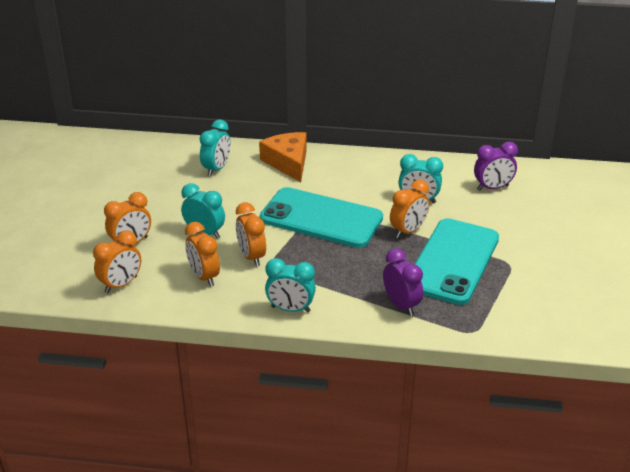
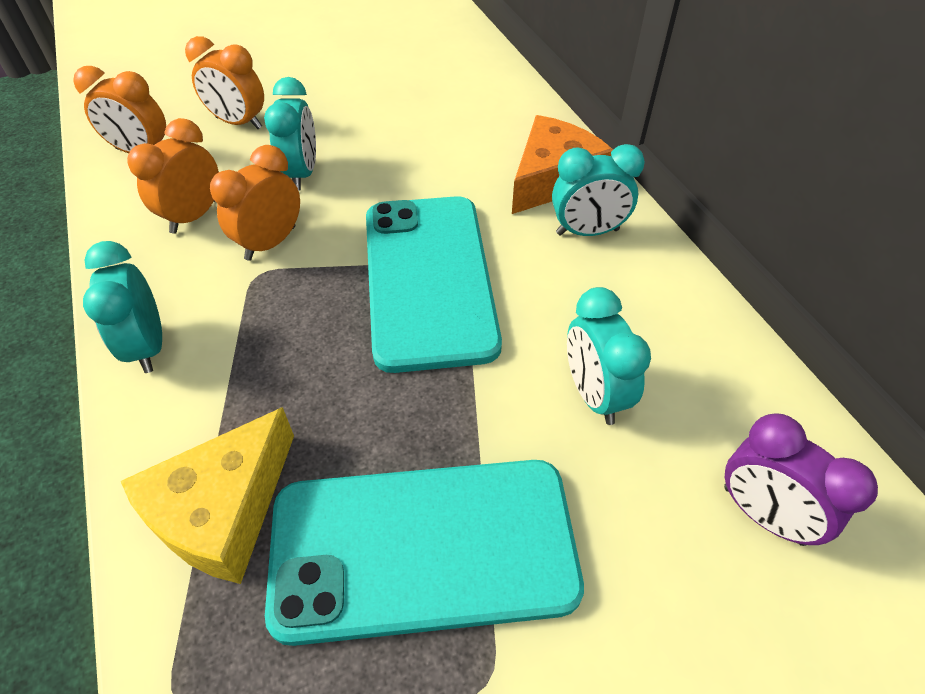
camera: 60 degrees right, 15 degrees up
turquoise clock [200,120,231,176] -> turquoise clock moved to [552,144,645,236]
purple clock [383,248,423,316] -> yellow cheese [121,407,294,584]
orange clock [390,180,429,238] -> none

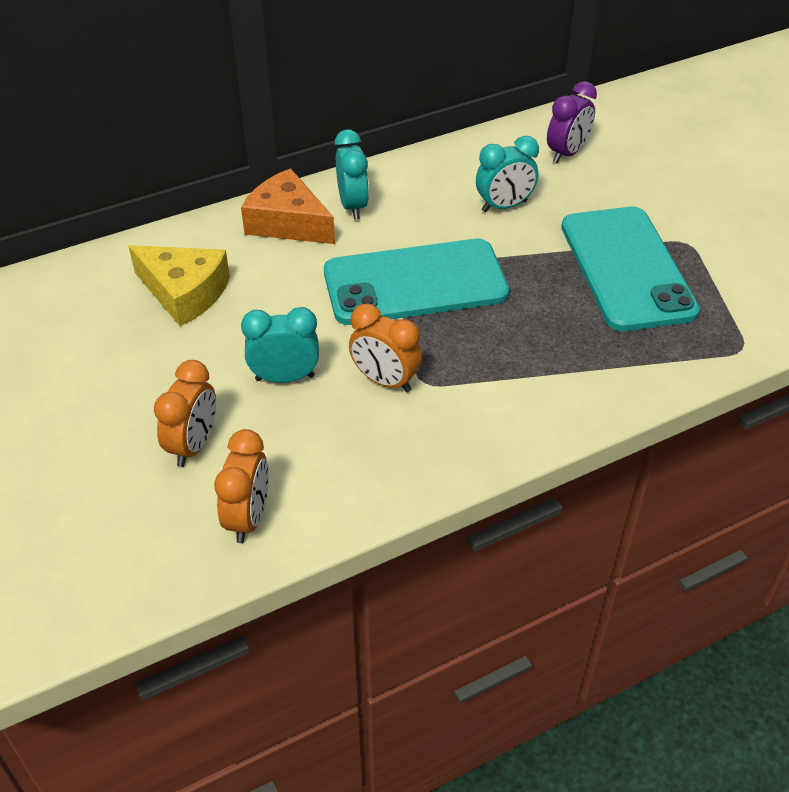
camera: 95 degrees left, 5 degrees down
turquoise clock [83,241,162,373] -> none
yellow cheese [121,407,294,584] -> yellow cheese moved to [129,245,230,326]
orange clock [127,118,219,234] -> none

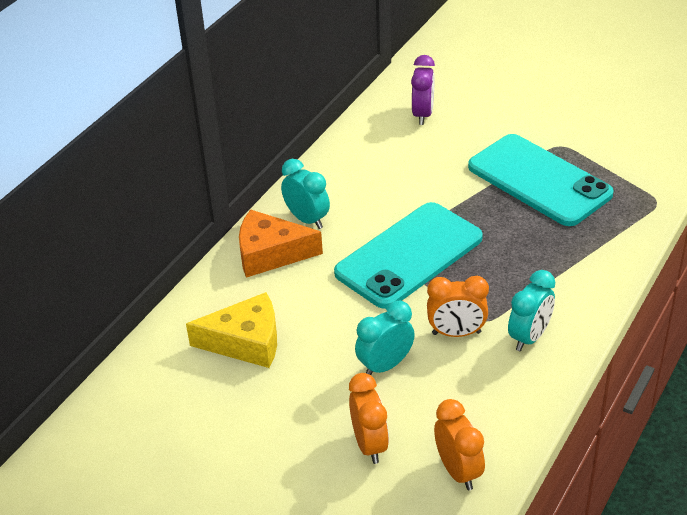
camera: 30 degrees left, 5 degrees down
turquoise clock [476,136,539,212] -> turquoise clock moved to [508,270,555,351]

